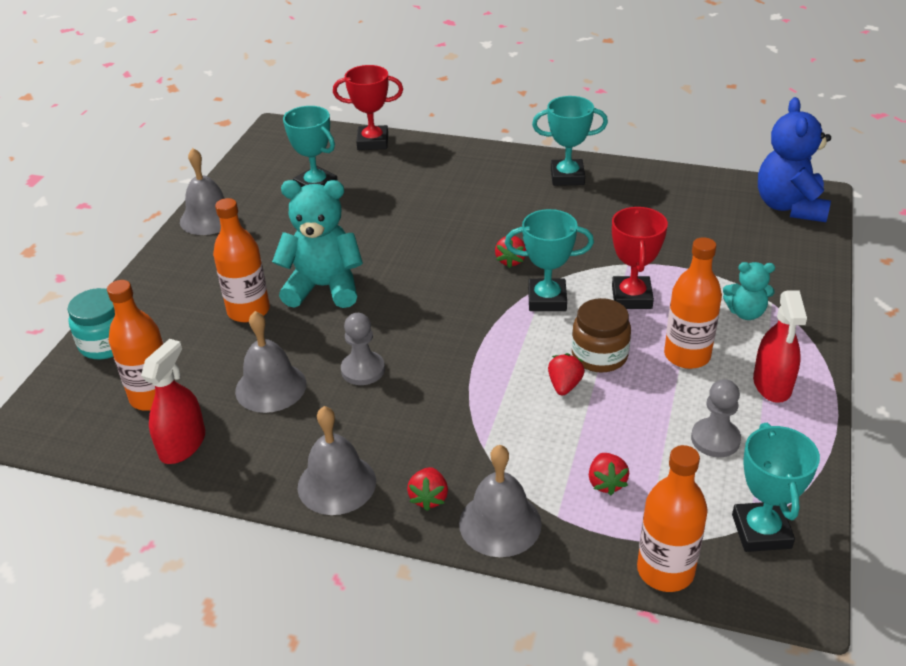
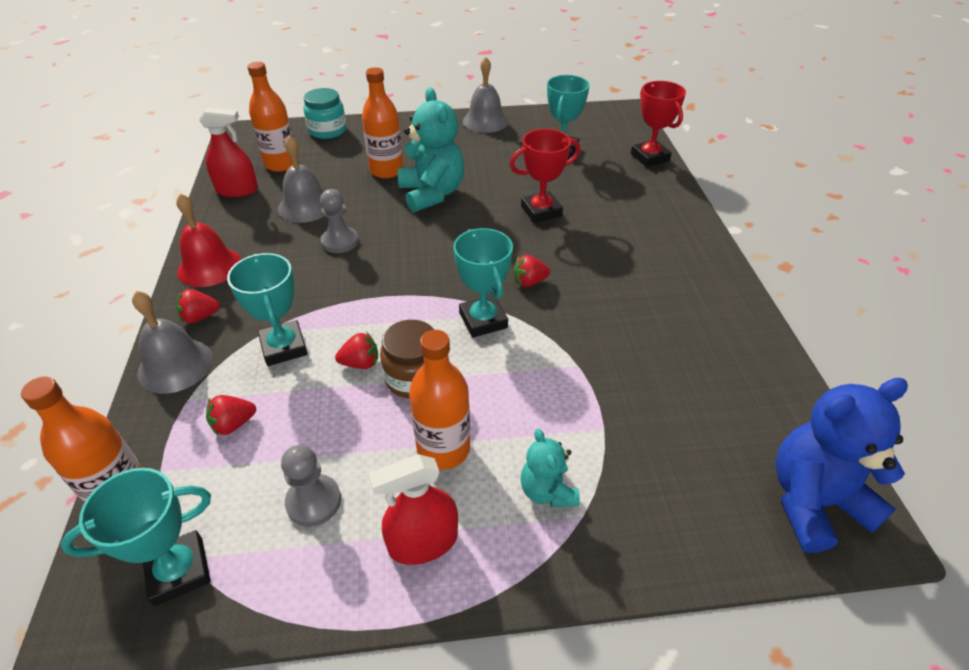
camera: 65 degrees right, 5 degrees up
grey bell [298,406,376,515] -> red bell [176,193,241,287]
turquoise trophy [532,96,608,186] -> turquoise trophy moved to [227,253,308,366]
red trophy [612,207,668,309] -> red trophy moved to [509,129,580,223]

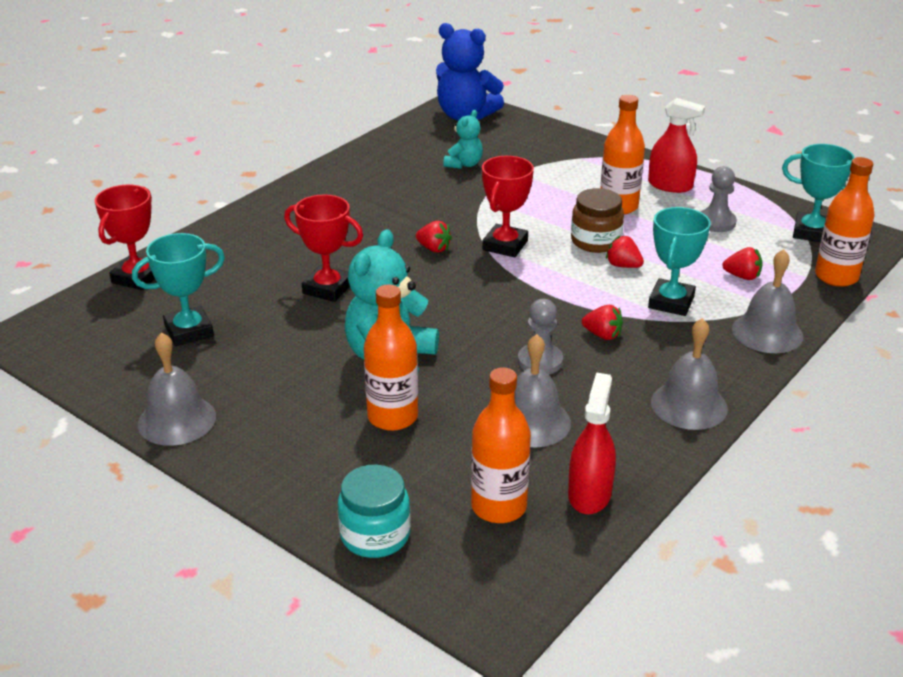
camera: 135 degrees left, 10 degrees down
red bell [176,193,241,287] -> grey bell [651,318,728,430]
red strawberry [176,289,220,323] -> red strawberry moved to [582,305,623,340]
red spray bottle [199,108,258,197] -> red spray bottle turned 60 degrees clockwise [568,372,616,514]
turquoise trophy [454,228,513,338] -> red trophy [482,156,534,257]
turquoise teddy bear [521,429,580,507] -> turquoise teddy bear moved to [443,110,483,169]

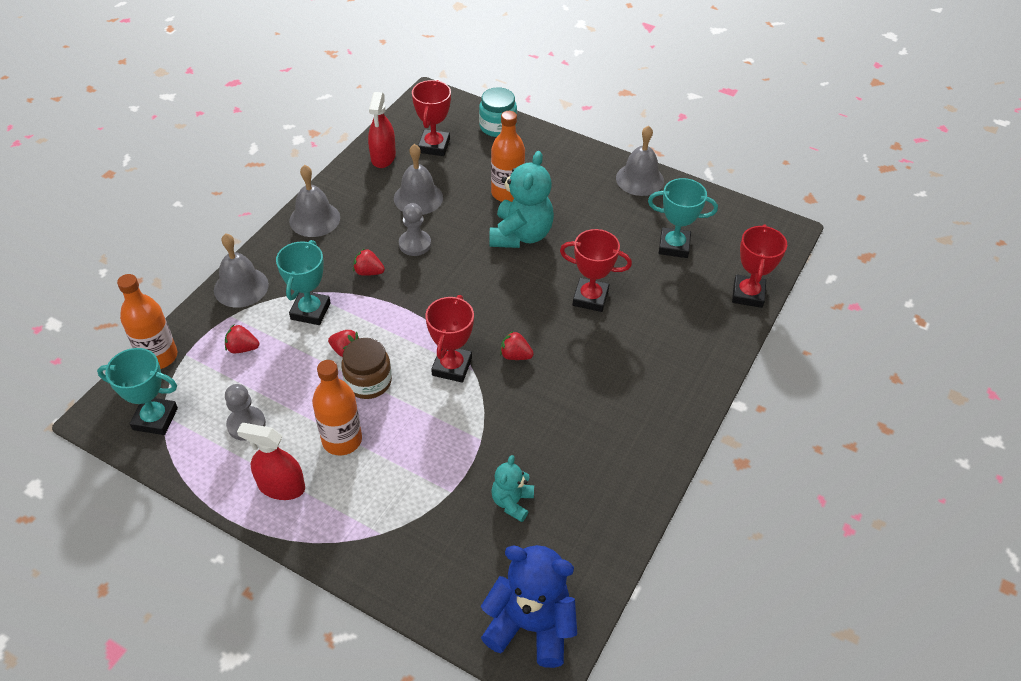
camera: 170 degrees right, 15 degrees up
turquoise trophy [132,233,225,346] -> turquoise trophy turned 45 degrees clockwise [648,178,718,258]
orange bottle [471,367,531,523] -> red trophy [412,80,451,156]

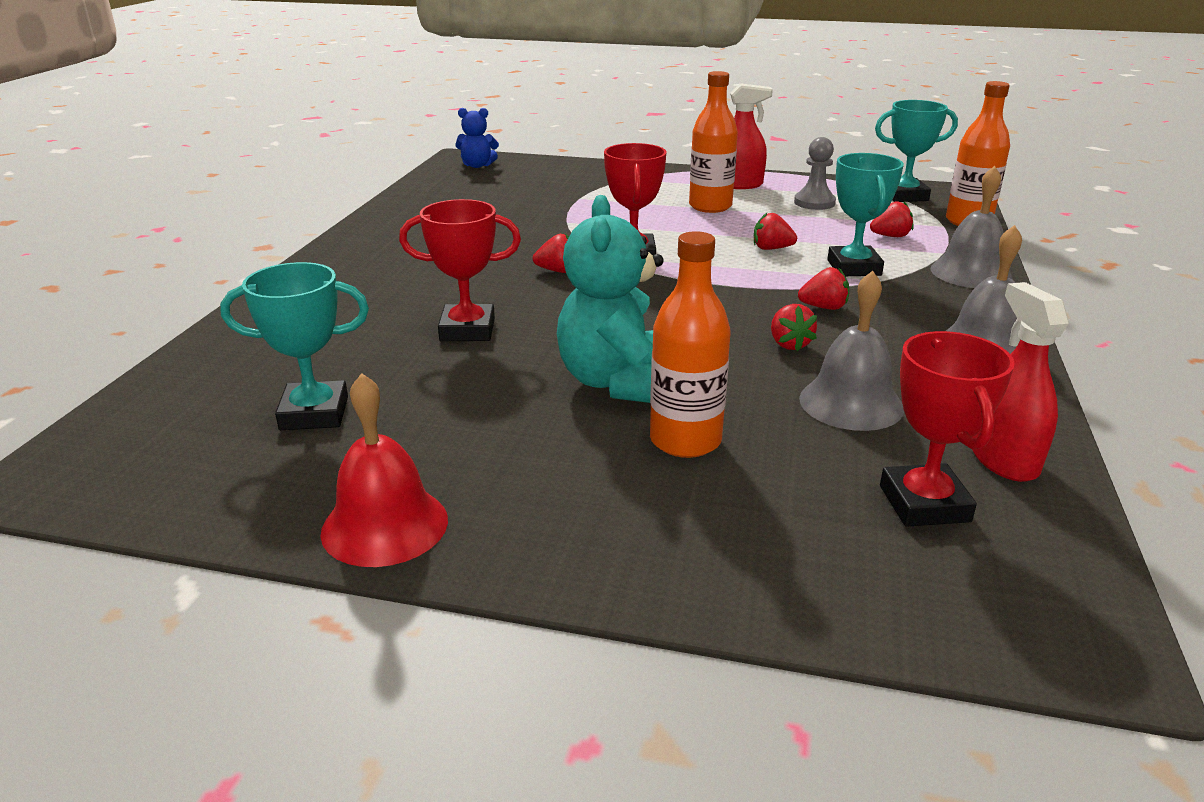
camera: 165 degrees right, 20 degrees down
brown jar [341,338,392,399] -> none
grey pawn [399,203,431,256] -> red strawberry [771,304,817,351]
turquoise jar [479,87,517,137] -> none
blue teddy bear [481,545,577,668] -> blue teddy bear [455,108,499,168], size x0.54
turquoise teddy bear [491,455,534,522] -> none
grey bell [616,125,664,196] -> red bell [321,373,448,567]
red trophy [732,224,787,308] -> none

